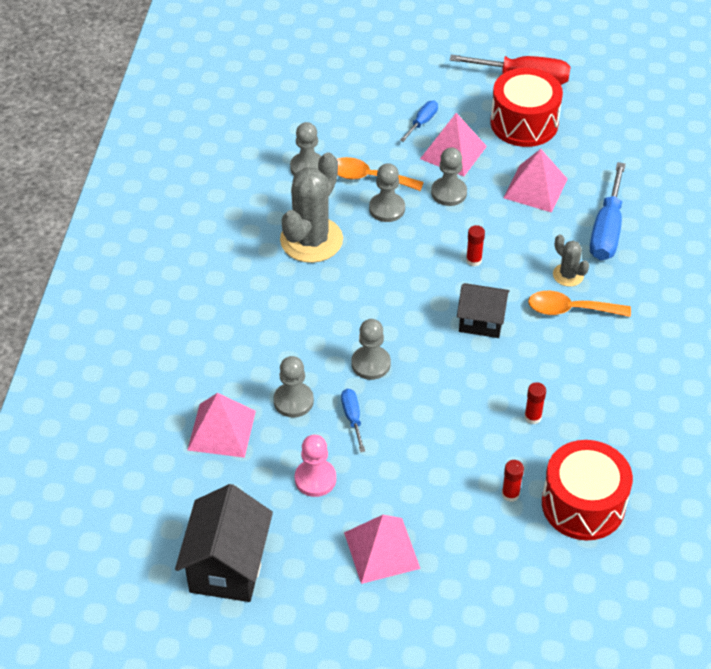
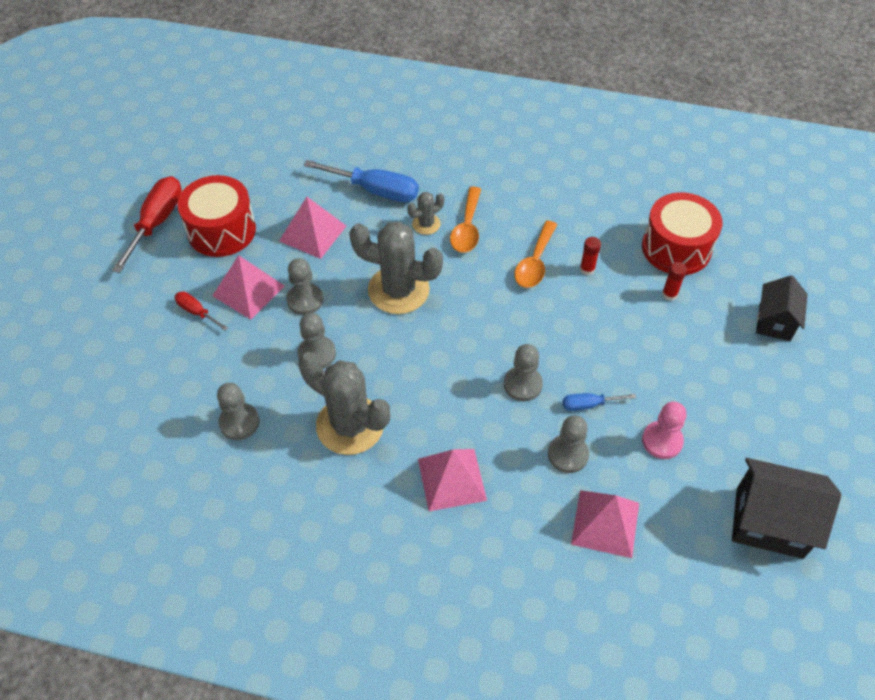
camera: 85 degrees left, 5 degrees up
orange spoon [337,157,424,191] -> orange spoon moved to [514,221,557,288]
pink pyramid [344,515,421,584] -> pink pyramid moved to [418,449,487,511]
blue screwdriver [400,101,438,142] -> red screwdriver [175,291,228,331]
black house [457,283,510,338] -> black house moved to [756,276,808,341]
red glue stick [466,225,485,266] -> grey cactus [349,221,443,314]

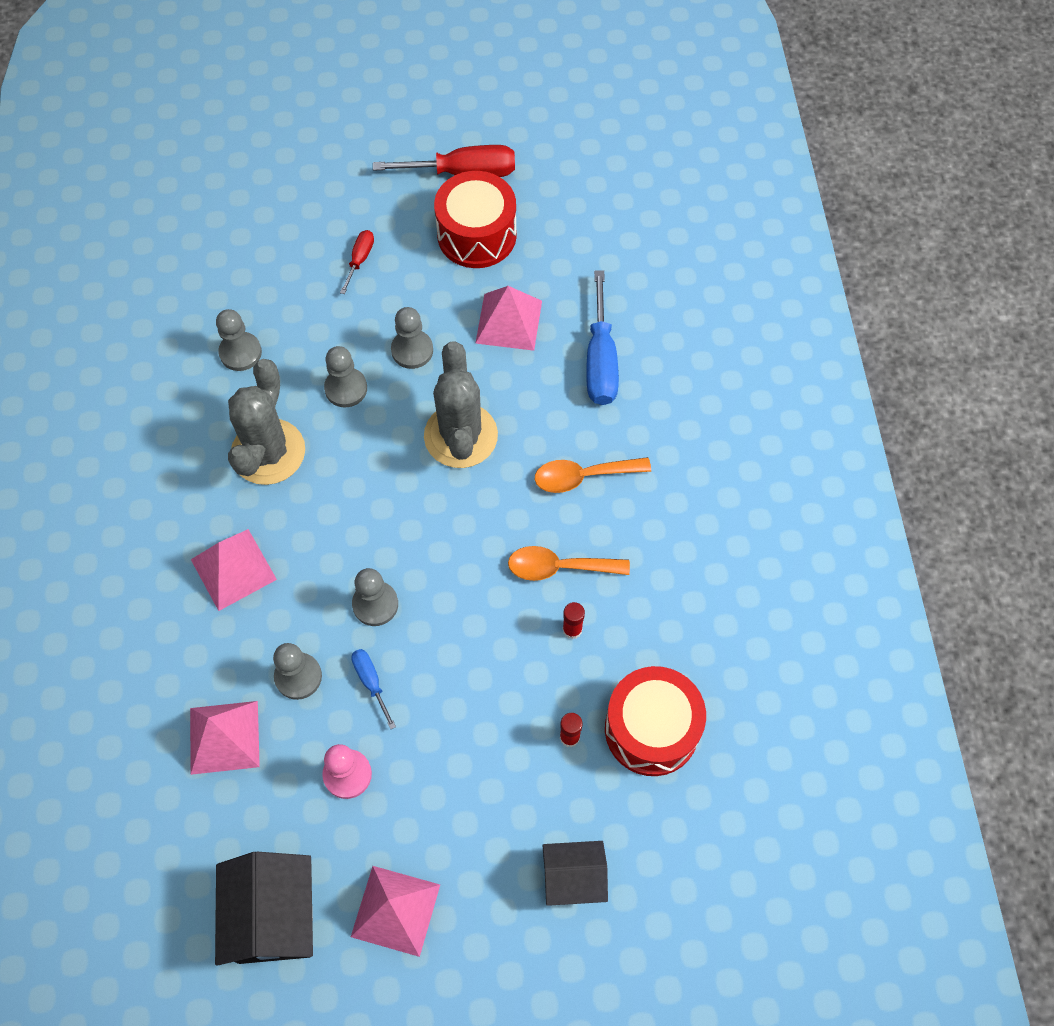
camera: 70 degrees right, 10 degrees up
pink pyramid [212,255,284,320] -> pink pyramid moved to [351,866,440,957]
grey cactus [407,192,444,235] -> none

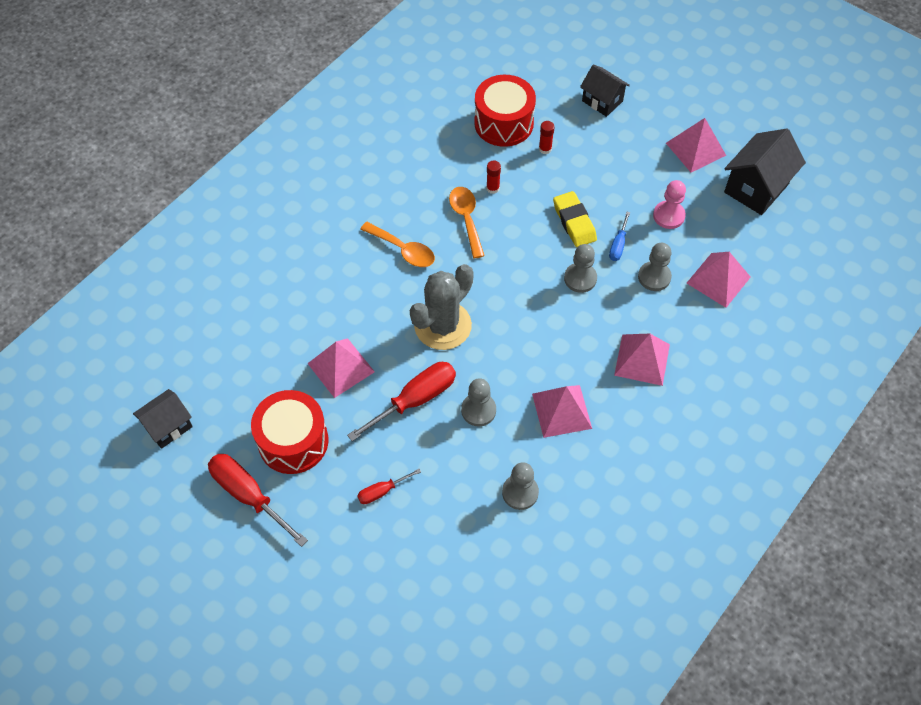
camera: 135 degrees left, 5 degrees down
grey cactus [228,359,305,485] -> pink pyramid [532,385,592,438]
grey pawn [391,307,433,369] -> red screwdriver [347,362,456,441]
orange spoon [508,546,630,581] -> orange spoon turned 150 degrees counterclockwise [449,187,485,258]
blue screwdriver [586,270,619,405] -> none
none -> black house [133,389,193,449]
none -> yellow eraser [553,191,597,247]

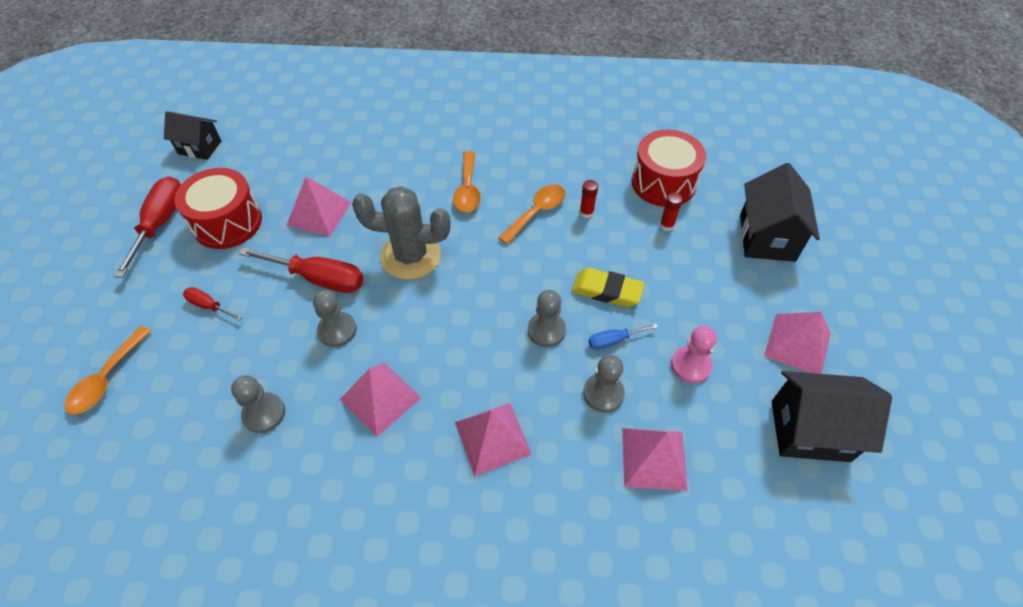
camera: 55 degrees right, 5 degrees down
yellow eraser [553,191,597,247] -> yellow eraser turned 75 degrees clockwise [572,268,645,307]
black house [580,64,630,117] -> black house [740,163,820,262], size x1.56
none -> orange spoon [64,326,151,415]

